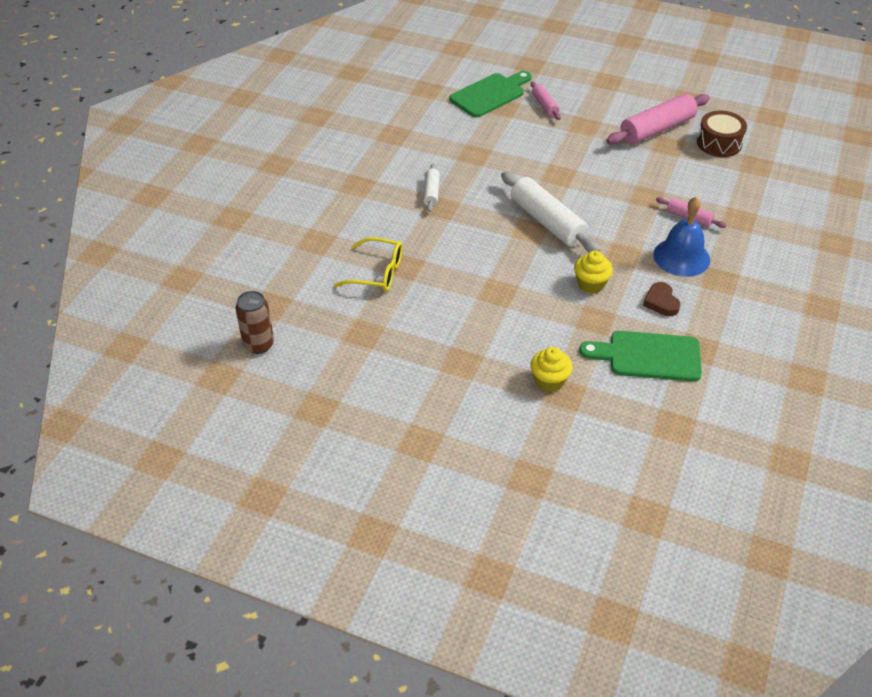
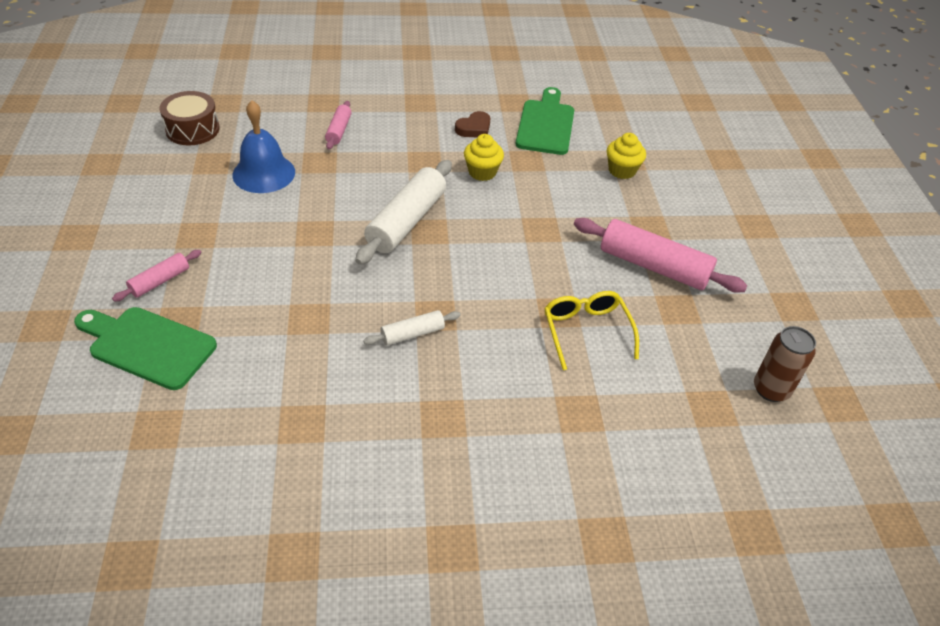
camera: 120 degrees left, 0 degrees up
green cutting board [579,331,702,382] -> green cutting board turned 150 degrees counterclockwise [516,87,574,155]
pink rolling pin [606,94,710,145] -> pink rolling pin moved to [574,218,748,293]
blue bell [653,197,710,277] -> blue bell moved to [232,100,295,193]

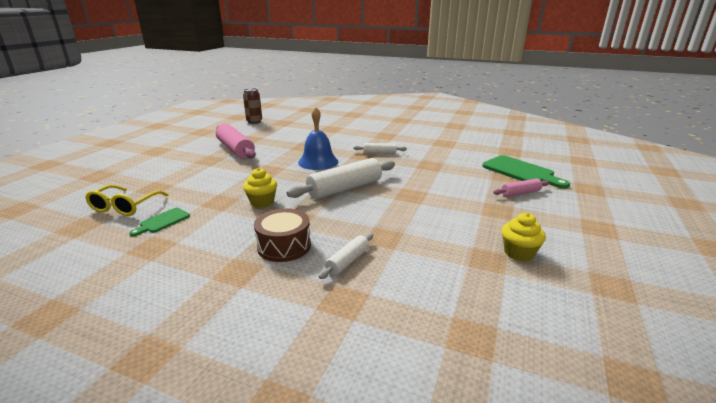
camera: 150 degrees left, 20 degrees down
brown drum [159,91,220,145] -> brown drum moved to [254,208,311,262]
blue bell [232,100,295,193] -> blue bell moved to [298,107,338,170]
pink rolling pin [325,101,352,150] -> white rolling pin [319,233,373,279]
brown heart [455,111,490,137] -> none
green cutting board [516,87,574,155] -> green cutting board [129,208,190,236], size x0.53
yellow glasses [544,291,639,370] -> yellow glasses moved to [85,185,168,216]
yellow cupcake [607,133,646,179] -> yellow cupcake moved to [502,213,546,261]

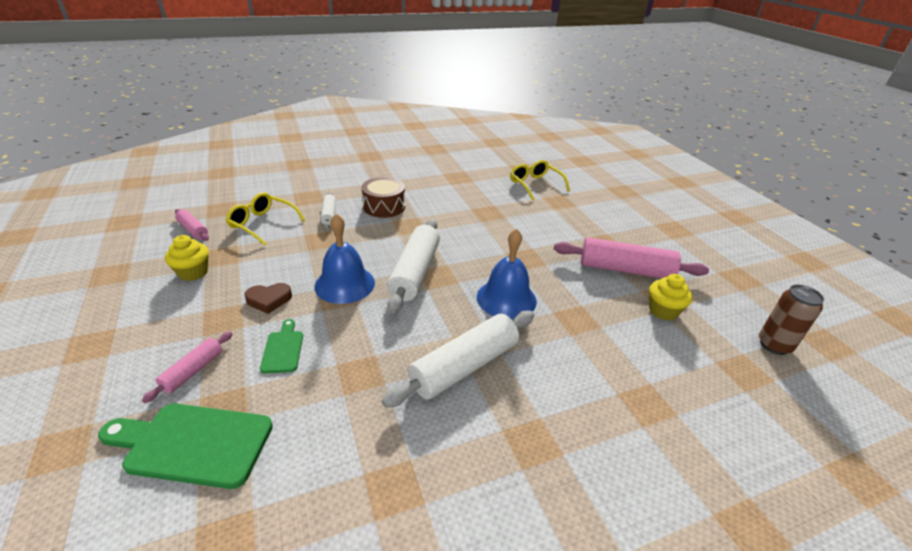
camera: 135 degrees right, 10 degrees up
green cutting board [129,208,190,236] -> green cutting board moved to [260,319,303,374]
yellow cupcake [243,168,277,208] -> yellow cupcake moved to [649,274,692,320]
white rolling pin [353,143,407,154] -> white rolling pin [381,311,534,407], size x1.94
none -> pink rolling pin [175,209,209,241]
none -> yellow glasses [226,193,305,246]
none -> brown heart [244,283,292,314]
none -> blue bell [314,214,375,304]

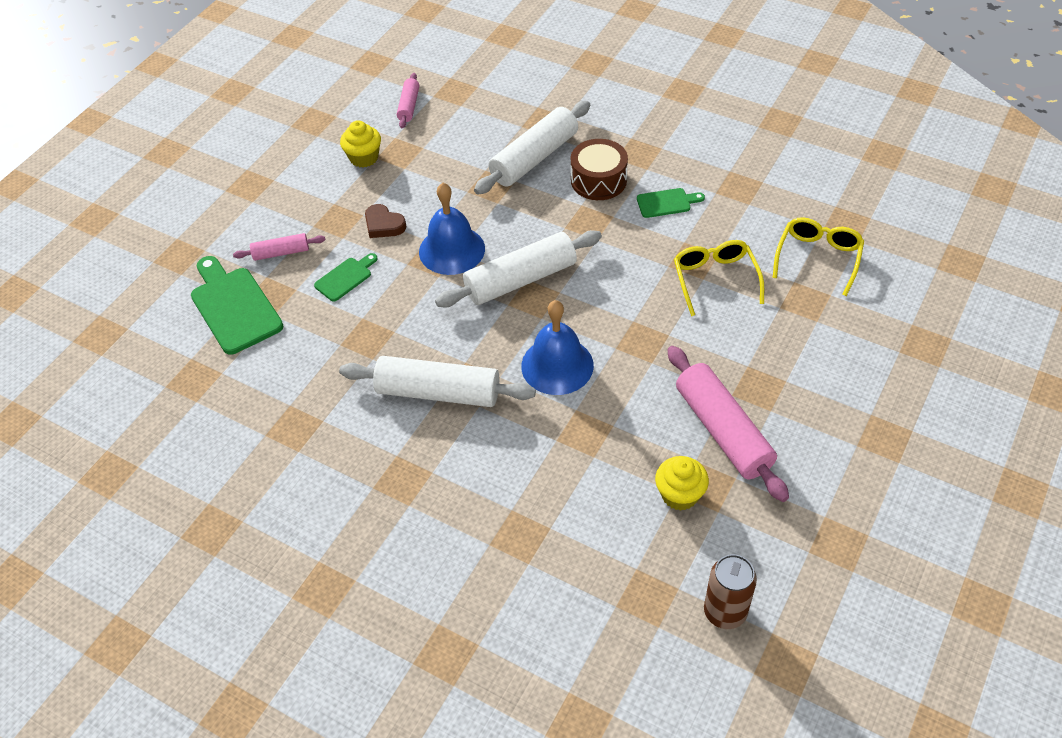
camera: 55 degrees right, 15 degrees up
yellow glasses [226,193,305,246] -> yellow glasses moved to [674,240,764,316]
white rolling pin [320,192,336,229] -> white rolling pin [474,101,590,194], size x1.94
none -> green cutting board [637,188,705,218]

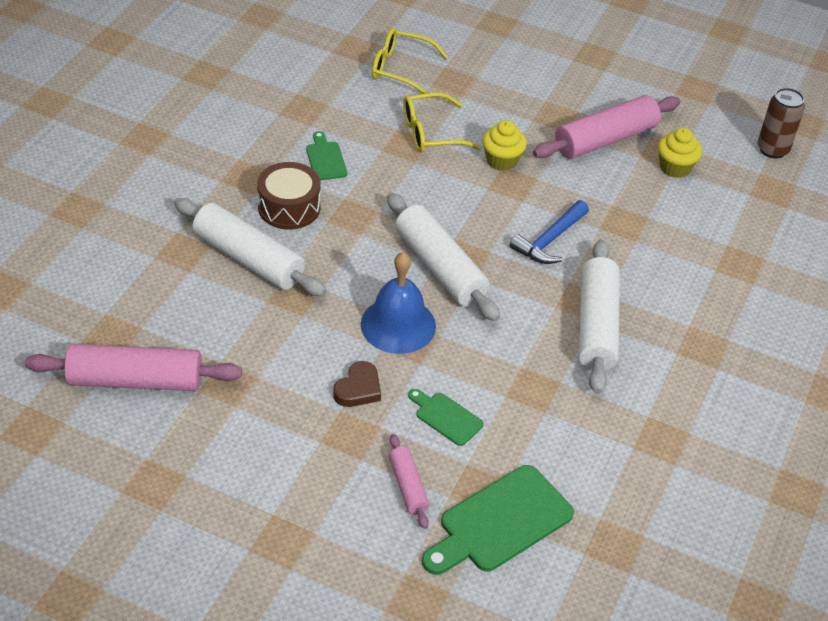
camera: 100 degrees left, 5 degrees down
yellow cupcake [340,120,381,168] -> yellow cupcake moved to [482,120,527,171]
pink rolling pin [397,73,419,128] -> pink rolling pin [25,344,242,391], size x1.94
blue bell [521,300,594,395] -> blue hammer [510,200,589,264]

